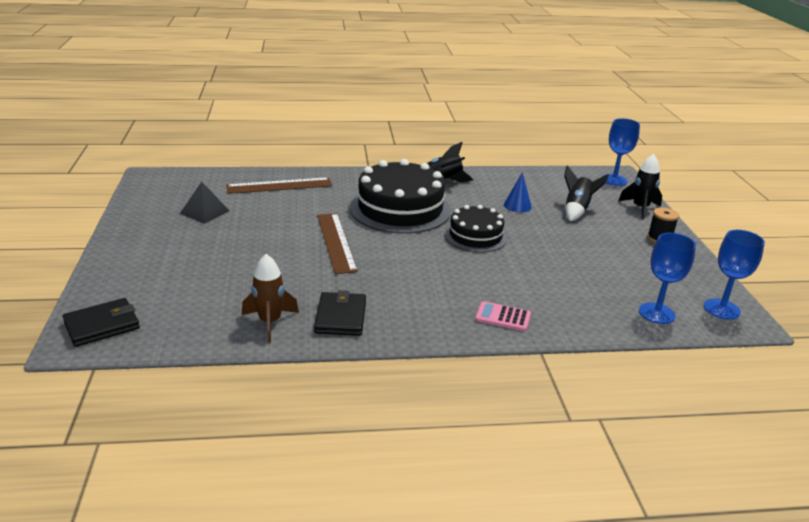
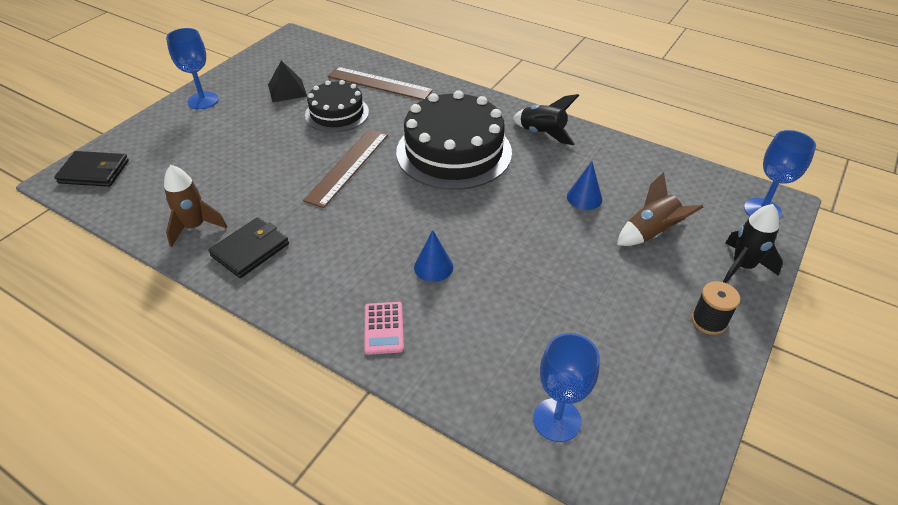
camera: 40 degrees right, 15 degrees up
black cake [444,205,508,252] -> black cake moved to [305,80,369,132]
pink calculator [475,301,531,331] -> pink calculator turned 150 degrees counterclockwise [364,302,404,355]
black rocket [564,165,609,221] -> brown rocket [617,172,703,246]
blue goblet [704,230,765,320] -> blue goblet moved to [166,28,219,109]
none -> blue cone [414,230,453,282]

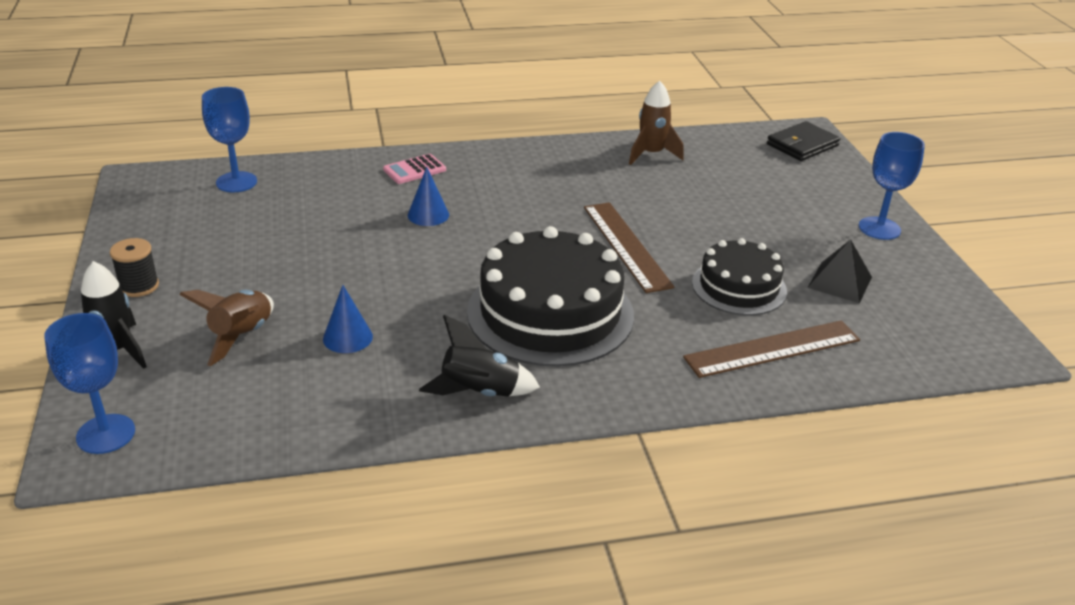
camera: 135 degrees right, 10 degrees down
black wallet [208,217,289,278] -> none
pink calculator [364,302,404,355] -> pink calculator turned 75 degrees counterclockwise [383,154,446,184]

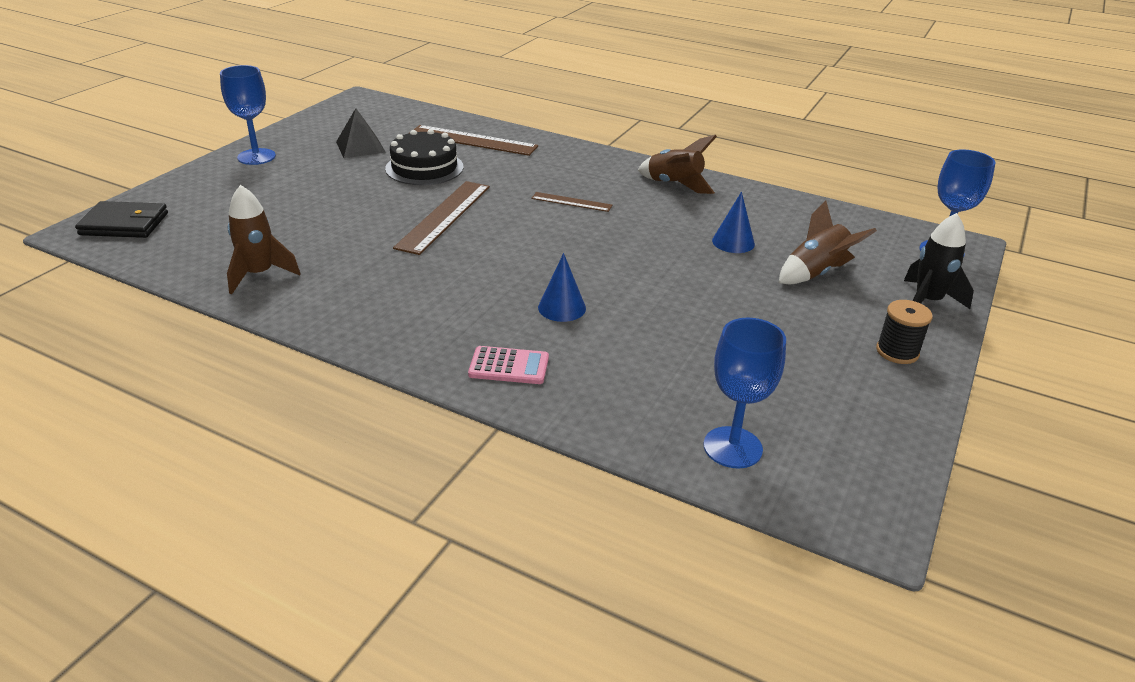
camera: 140 degrees left, 0 degrees up
black rocket [419,315,540,397] -> brown rocket [638,135,717,194]
black cake [467,226,634,367] -> brown ruler [531,192,612,212]

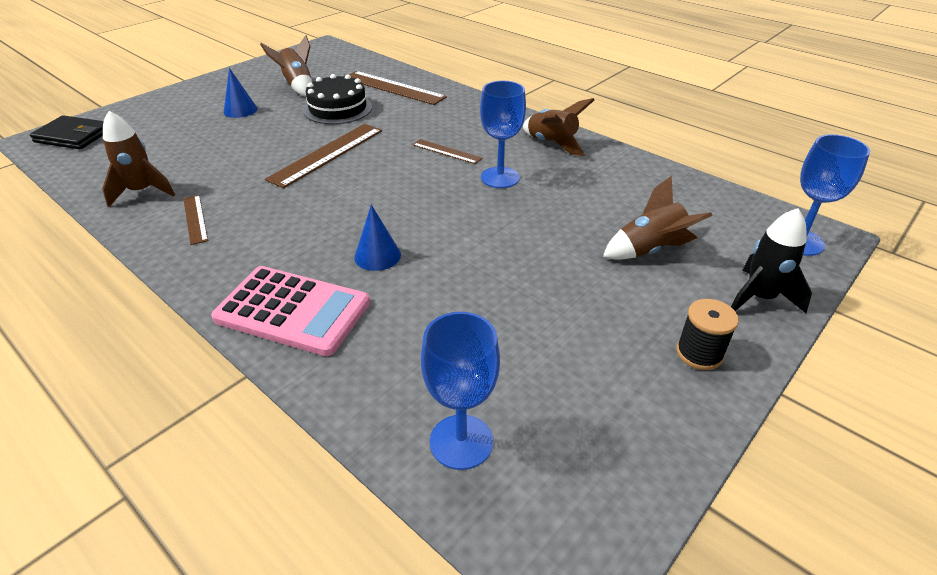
camera: 15 degrees right, 5 degrees up
blue goblet [220,65,276,165] -> blue goblet moved to [480,81,526,188]
black pyramid [336,108,386,158] -> brown rocket [260,35,312,96]
pink calculator [468,346,549,384] -> pink calculator [211,266,370,356], size x1.85
blue cone [712,192,755,253] -> blue cone moved to [224,68,257,118]
none -> brown ruler [183,195,208,245]

